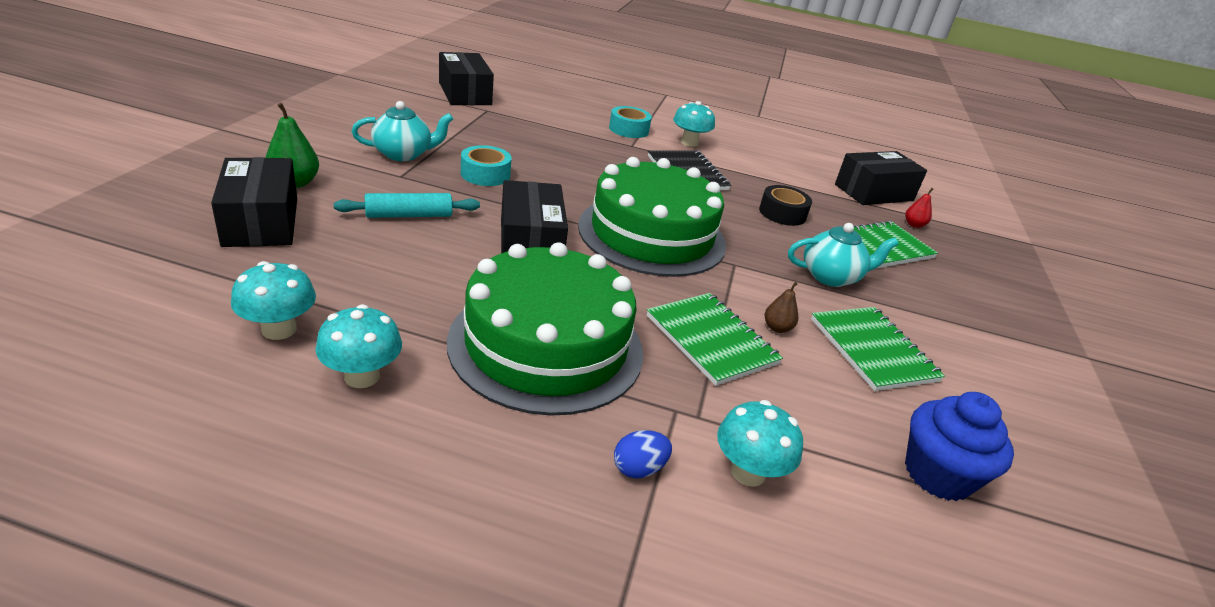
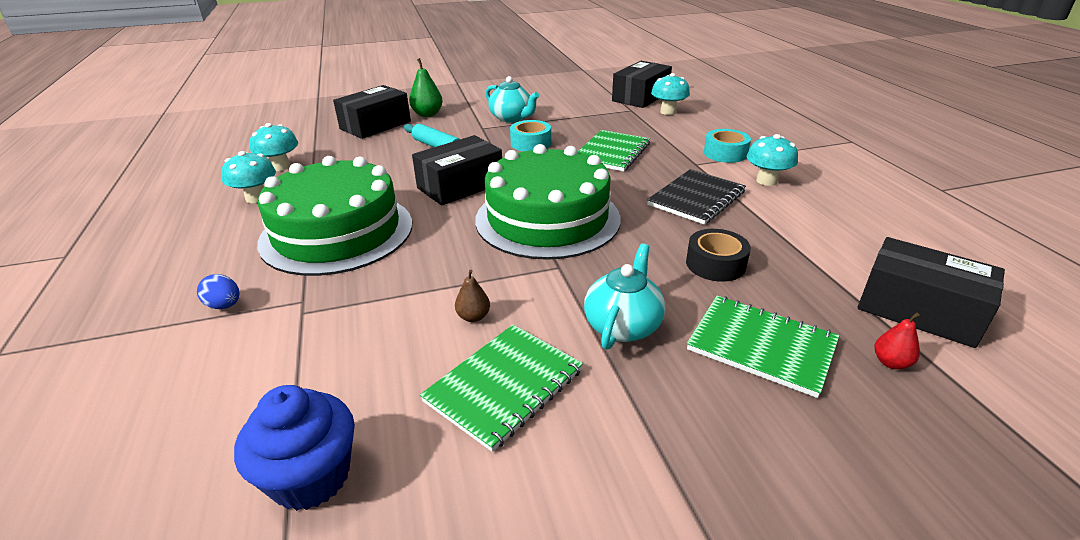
camera: 65 degrees right, 0 degrees up
green notebook [647,293,783,386] -> green notebook moved to [577,130,650,171]
turquoise mushroom [717,400,803,487] -> turquoise mushroom moved to [651,73,690,115]
turquoise teapot [788,223,899,287] -> turquoise teapot turned 120 degrees counterclockwise [584,243,665,350]

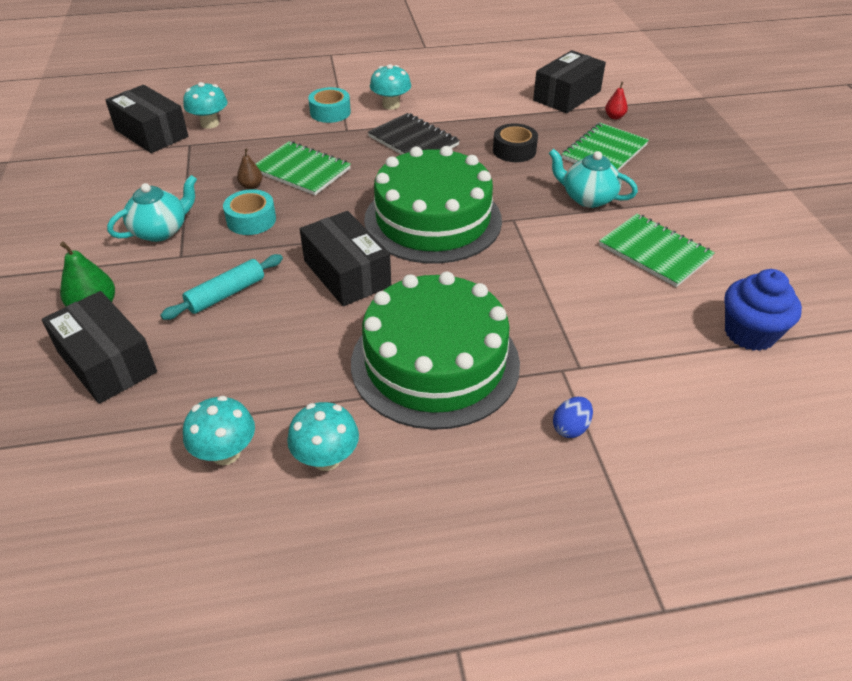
camera: 85 degrees left, 10 degrees up
brown pear [455,270,490,322] -> brown pear moved to [237,149,262,189]

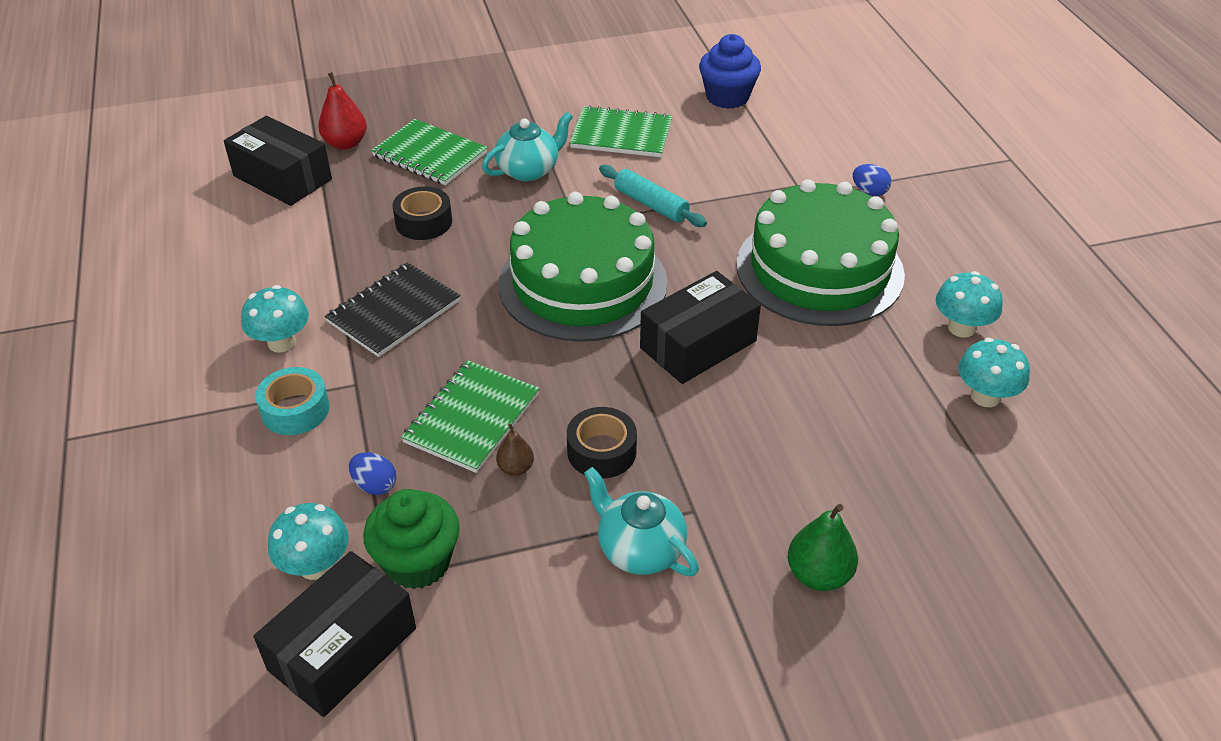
camera: 95 degrees left, 0 degrees up
black box [42,291,157,404] -> none
turquoise rolling pin [160,254,283,320] -> turquoise rolling pin moved to [599,165,707,227]
turquoise tape [223,189,276,235] -> black tape [567,407,637,478]
turquoise teapot [549,149,638,208] -> turquoise teapot turned 150 degrees counterclockwise [482,112,573,181]
green notebook [599,214,715,287] -> green notebook turned 60 degrees clockwise [570,105,672,157]
red pear [605,82,628,119] -> red pear [318,72,367,150], size x1.68
none -> blue egg [349,452,396,495]
none -> green cupcake [363,489,460,589]

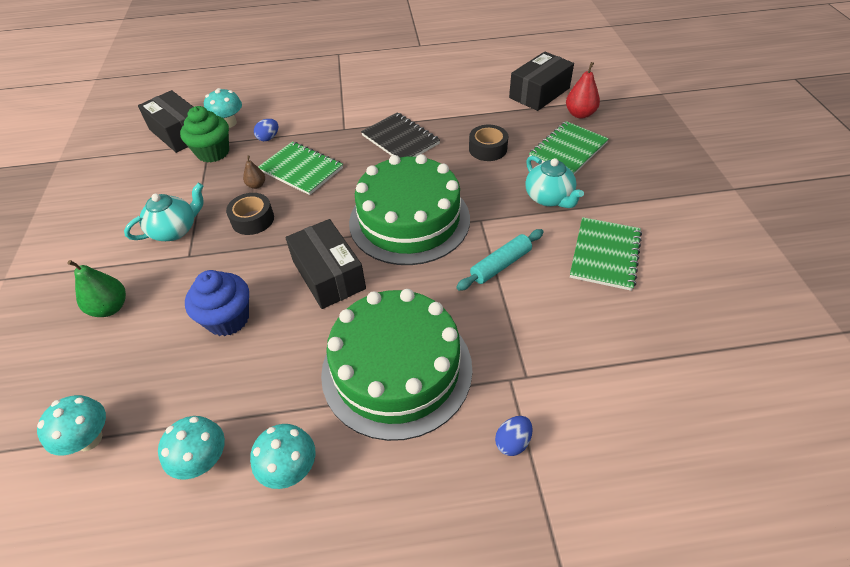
camera: 100 degrees right, 5 degrees up
turquoise mushroom [241,285,309,353] -> turquoise mushroom moved to [37,395,106,456]
turquoise tape [255,367,330,435] -> none
blue cupcake [699,34,761,109] -> blue cupcake moved to [185,270,249,336]

